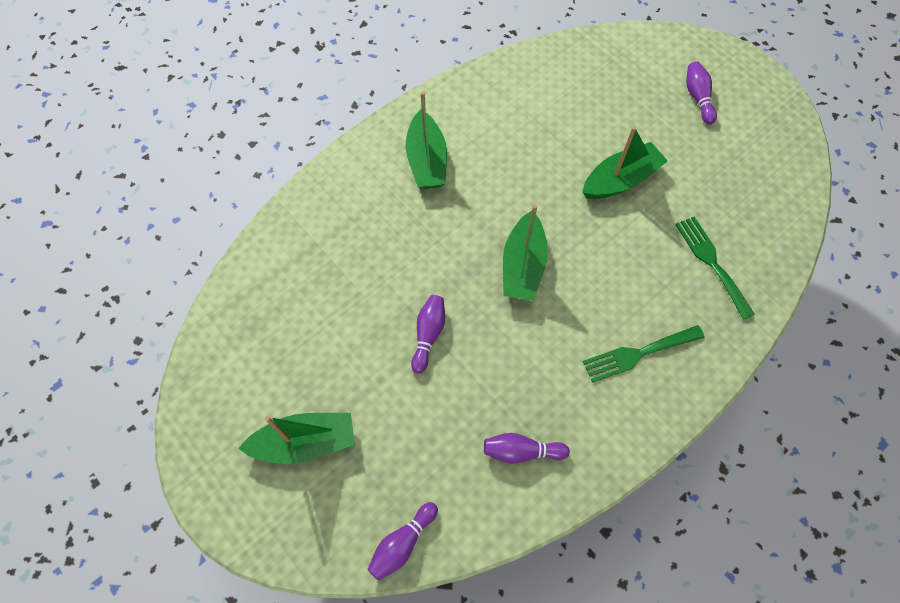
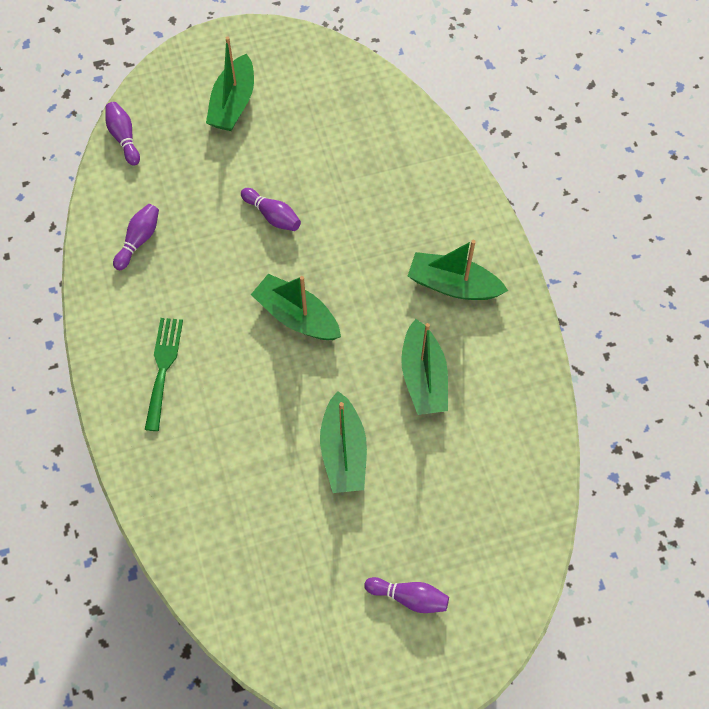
camera: 115 degrees right, 0 degrees up
green fork [675,216,755,320] -> none
none -> green boat [401,319,448,415]

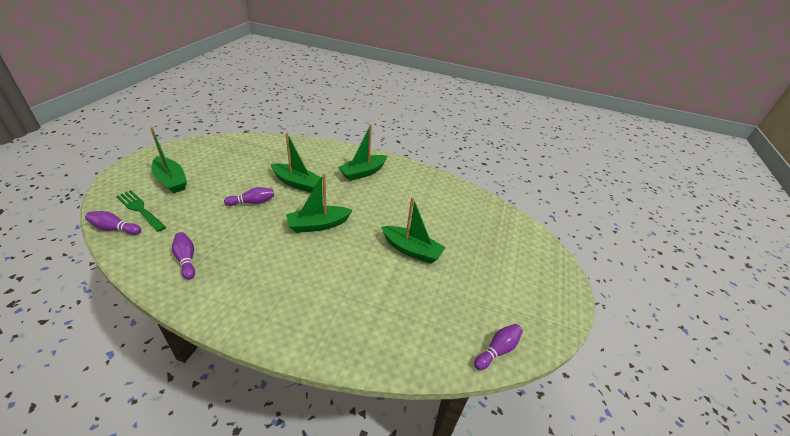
camera: 60 degrees left, 25 degrees down
green fork [145,318,183,431] -> green fork moved to [116,190,166,232]
purple bowling pin [364,577,449,613] -> purple bowling pin moved to [474,324,523,370]
green boat [401,319,448,415] -> green boat moved to [271,133,323,193]

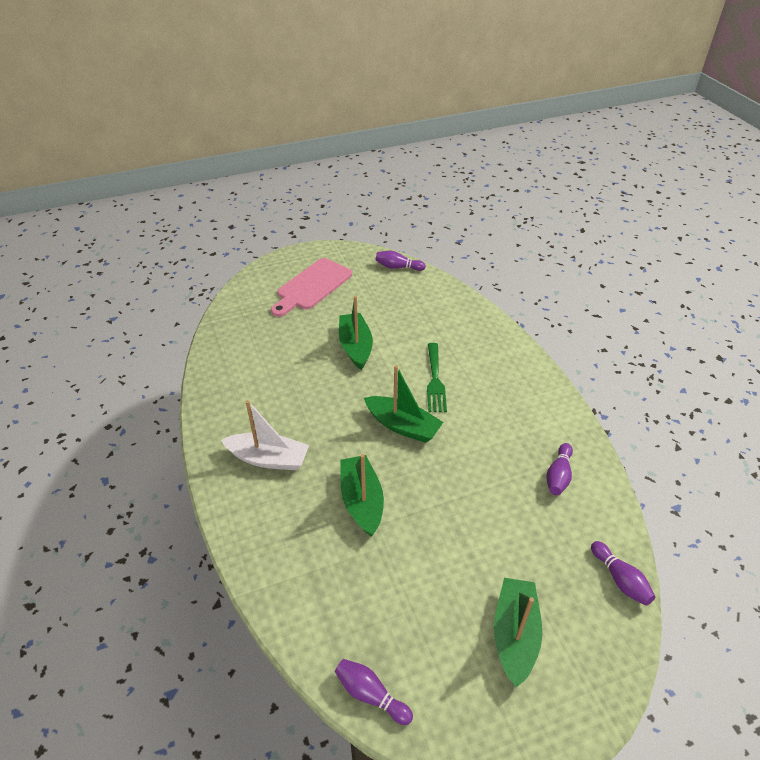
camera: 125 degrees left, 5 degrees up
green fork [116,190,166,232] -> green fork moved to [427,343,447,412]
purple bowling pin [224,187,274,206] -> purple bowling pin moved to [335,659,413,725]
green boat [338,125,387,181] -> white boat [221,400,309,470]
none -> pink cutting board [271,258,352,317]

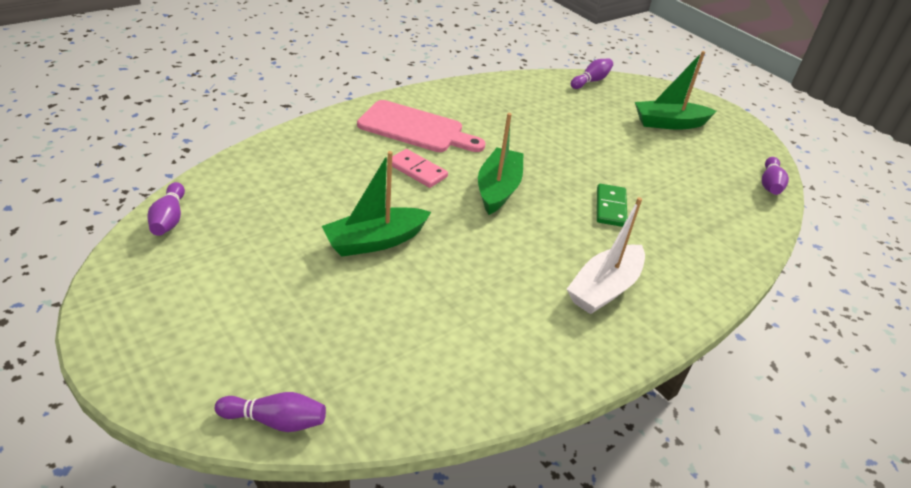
camera: 110 degrees left, 5 degrees down
white boat [221,400,309,470] -> white boat turned 135 degrees counterclockwise [567,197,645,314]
pink cutting board [271,258,352,317] -> pink cutting board moved to [357,100,486,152]
green boat [340,454,384,536] -> green domino [597,184,627,227]
green fork [427,343,447,412] -> pink domino [392,149,448,188]
purple bowling pin [547,443,573,495] -> purple bowling pin moved to [215,392,326,432]

